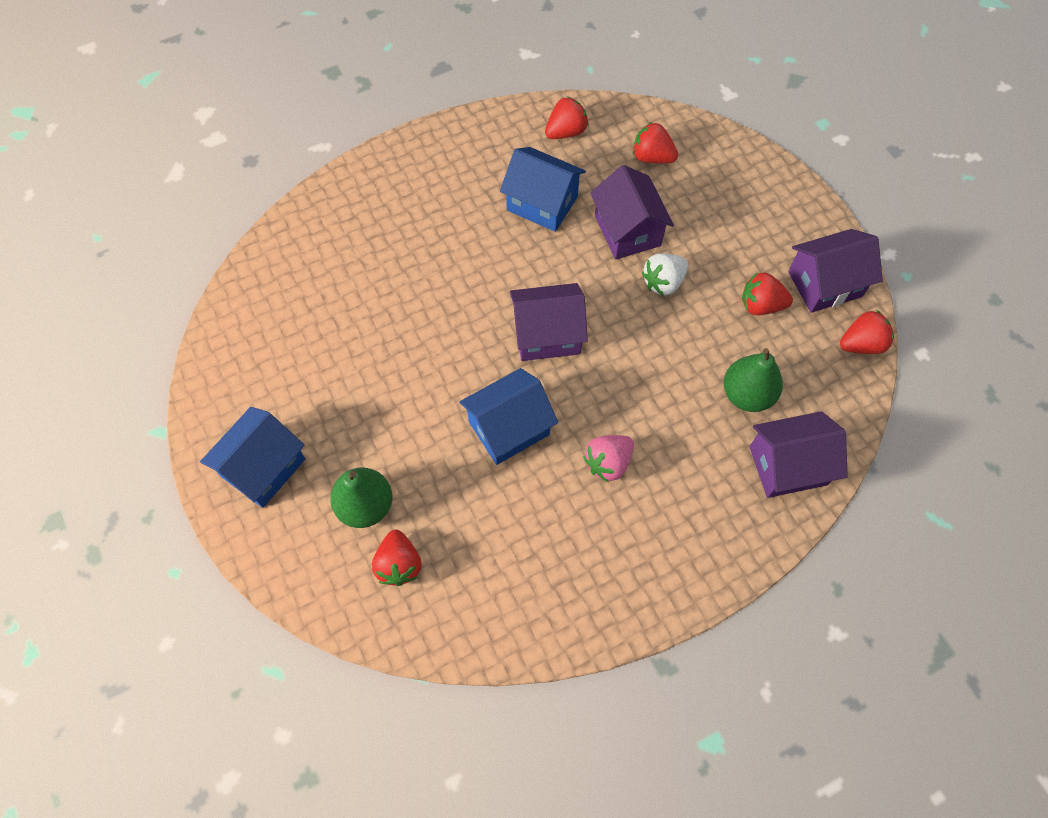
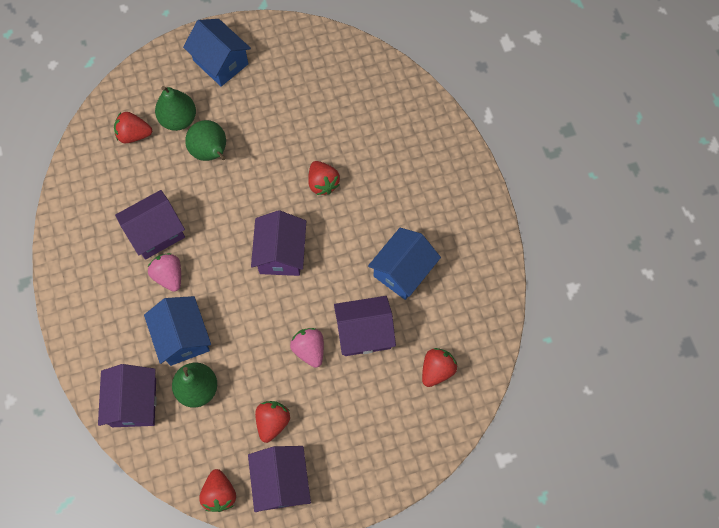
camera: 100 degrees right, 5 degrees up
blue house [459,368,558,465] -> blue house moved to [144,296,211,366]
red strawberry [545,96,589,139] -> red strawberry moved to [308,161,340,195]
white strawberry [642,253,689,296] -> pink strawberry [290,328,324,368]
none -> purple house [115,190,185,260]
none -> green pear [185,120,226,161]

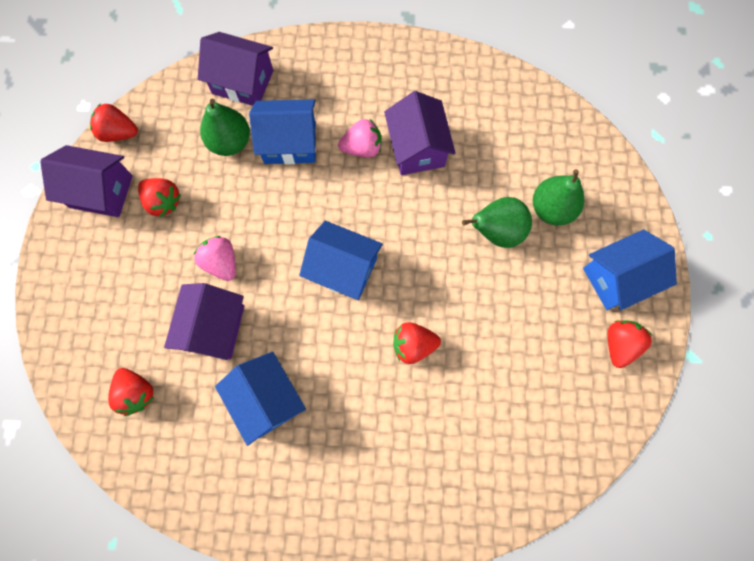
camera: 110 degrees right, 5 degrees up
red strawberry [114,112,152,143] -> red strawberry moved to [608,320,652,368]
purple house [251,210,306,276] -> blue house [299,221,383,300]
pink strawberry [290,328,324,368] -> pink strawberry turned 120 degrees counterclockwise [193,236,236,281]

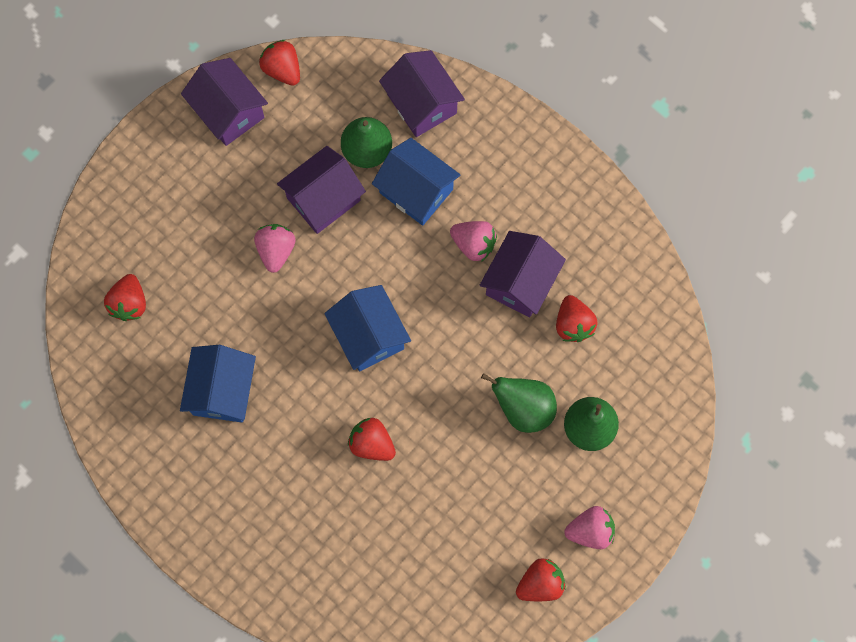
camera: 40 degrees right, 0 degrees up
red strawberry [138,178,181,217] -> red strawberry moved to [556,295,598,342]
purple house [164,283,244,360] -> purple house moved to [277,146,366,234]
blue house [583,229,677,310] -> pink strawberry [564,506,615,549]

